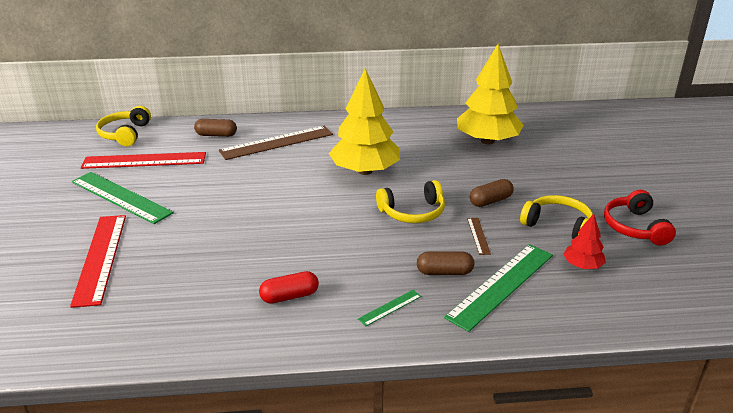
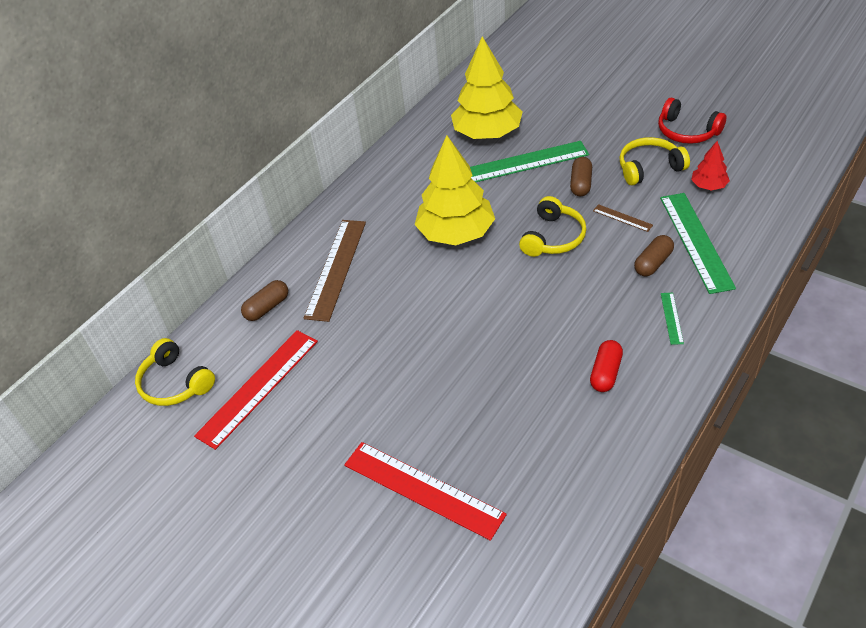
camera: 45 degrees left, 15 degrees up
green ruler [72,172,174,224] -> green ruler moved to [470,141,589,182]

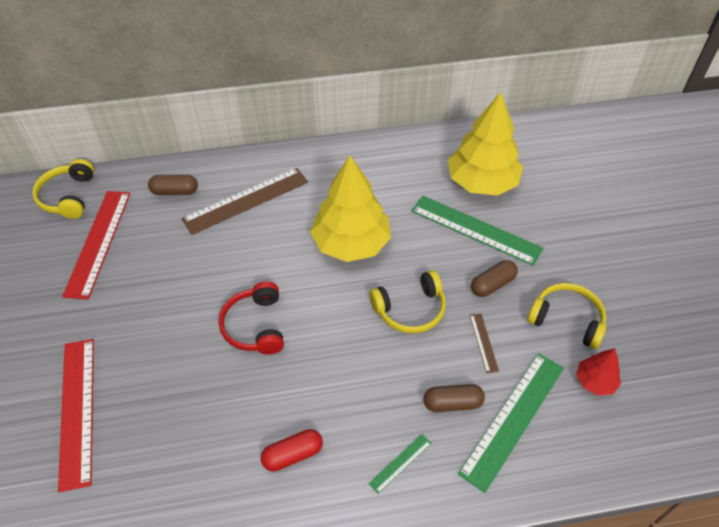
camera: 40 degrees right, 5 degrees up
red ruler [194,330,318,450] -> red ruler turned 75 degrees counterclockwise [62,191,130,300]
red headphones [658,97,726,144] -> red headphones moved to [219,281,284,355]

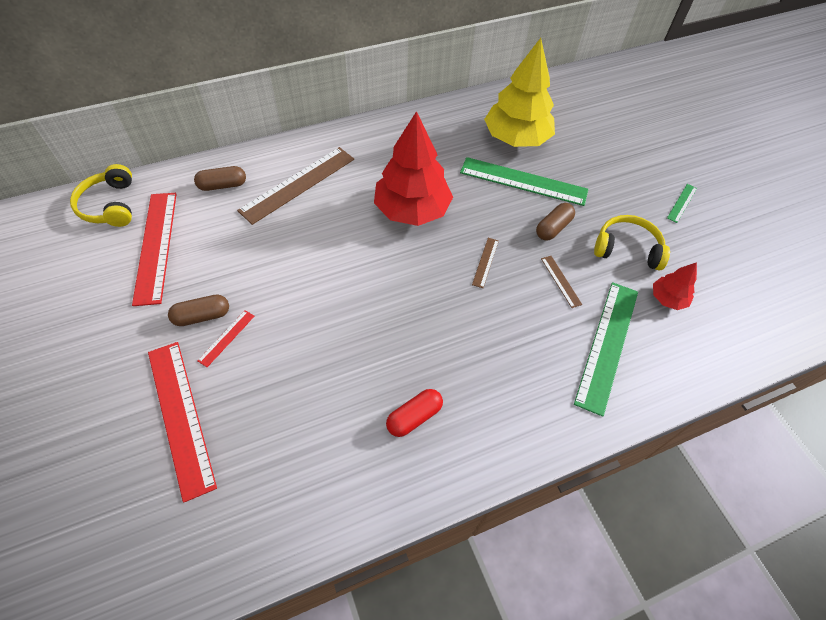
camera: 15 degrees left, 5 degrees up
red headphones [219,281,284,355] -> none
yellow tree [310,156,391,262] -> red tree [374,111,453,226]
yellow headphones [369,270,446,333] -> brown ruler [472,238,499,288]
green ruler [369,434,432,494] -> green ruler moved to [667,184,697,223]
brown capsule [424,384,485,412] -> brown capsule moved to [168,294,229,326]
none -> red ruler [197,310,254,367]

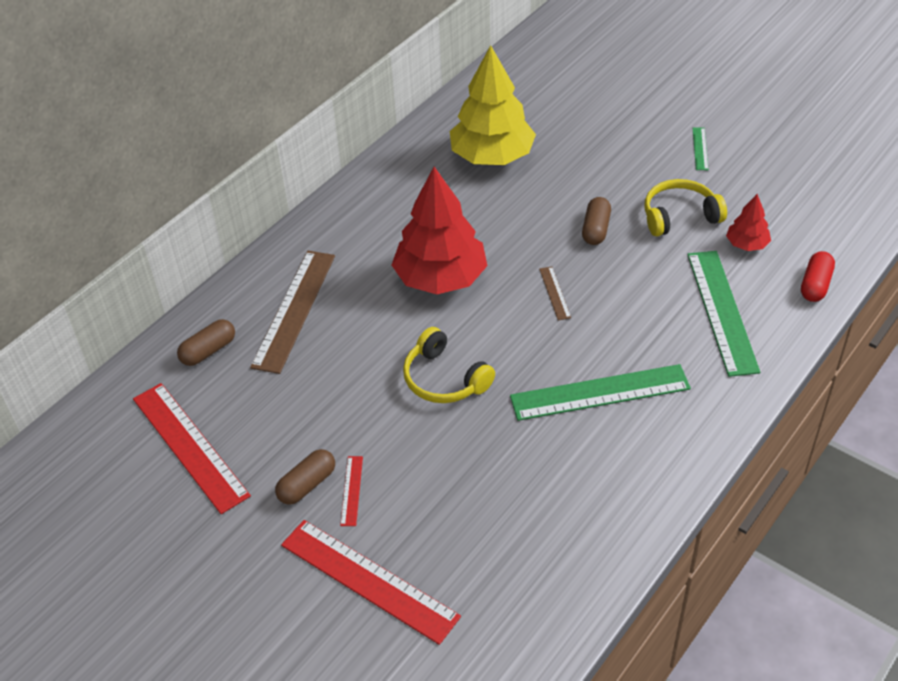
camera: 25 degrees left, 10 degrees down
yellow headphones [70,164,132,227] -> yellow headphones moved to [403,327,495,403]
red capsule [386,389,443,437] -> red capsule moved to [801,251,835,302]
green ruler [460,157,589,206] -> green ruler moved to [510,364,691,421]
brown ruler [541,256,582,308] -> none

